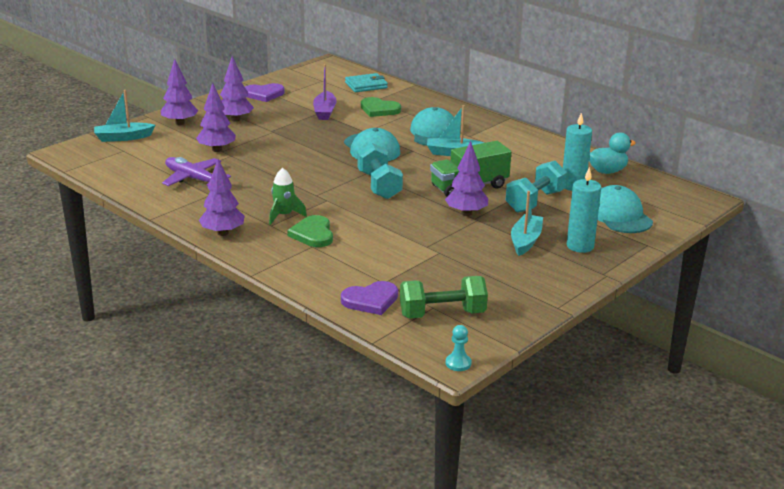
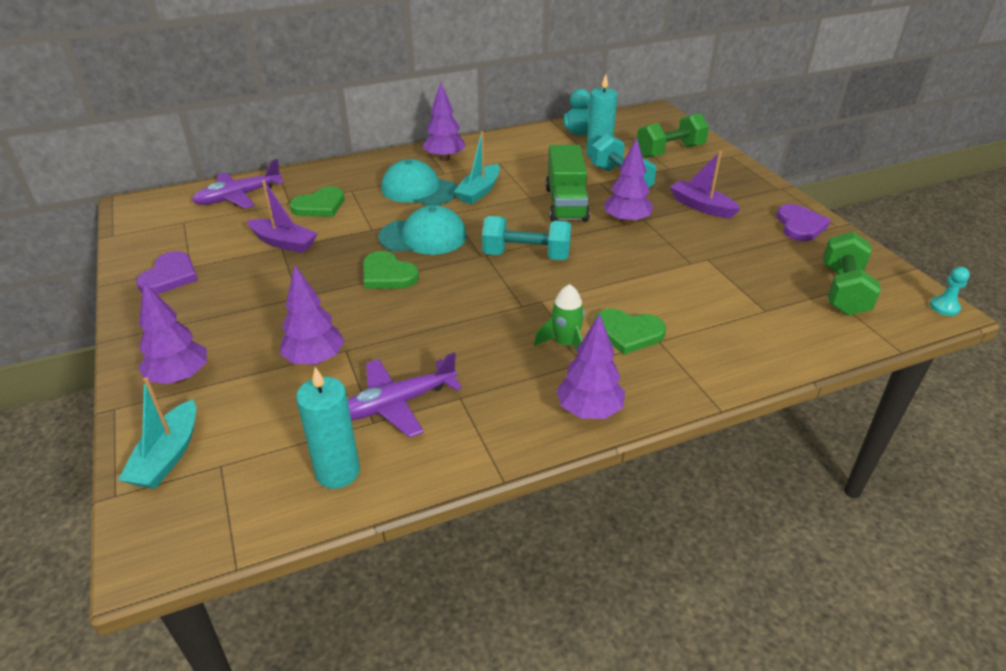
camera: 65 degrees left, 10 degrees up
purple tree [220,56,254,122] -> purple tree moved to [422,82,466,161]
purple heart [341,281,398,315] -> purple heart moved to [777,204,831,241]
turquoise wallet [345,73,388,92] -> purple plane [192,159,284,209]
turquoise boat [511,191,543,256] -> purple boat [670,151,741,219]
turquoise candle [567,167,601,253] -> turquoise candle moved to [296,367,360,489]
turquoise cap [598,185,653,233] -> green dumbbell [637,113,709,158]
none -> green heart [363,251,419,289]

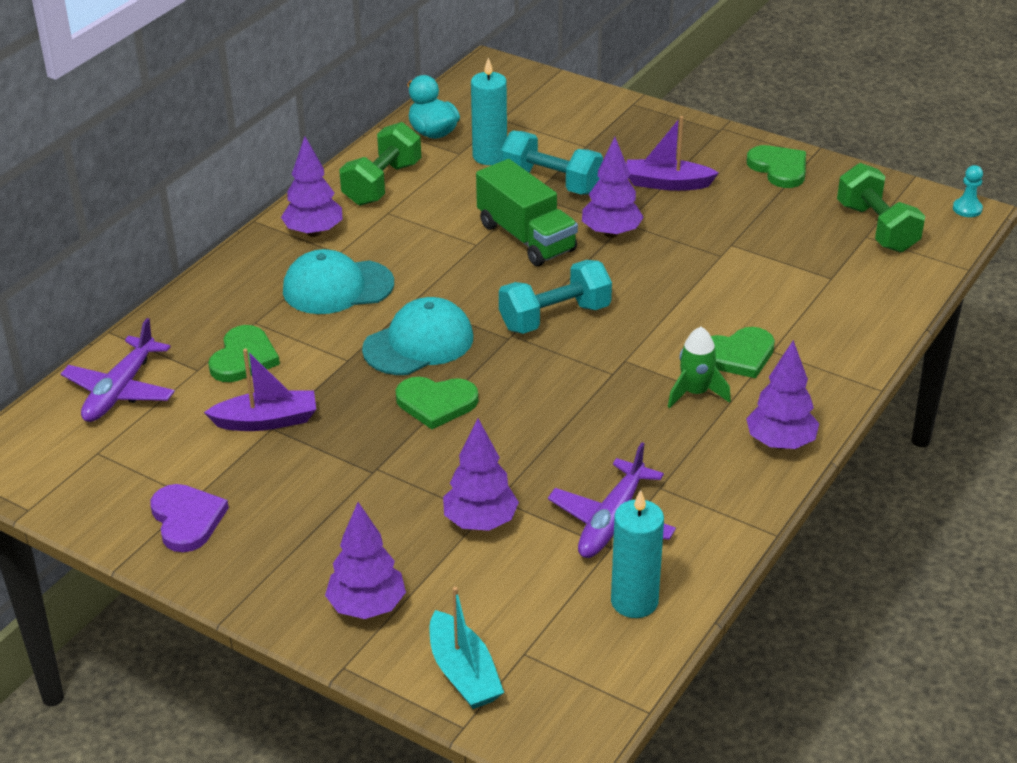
camera: 35 degrees left, 0 degrees up
turquoise boat [454,131,500,204] -> none
green dumbbell [637,113,709,158] -> green dumbbell moved to [339,122,421,206]
purple heart [777,204,831,241] -> green heart [747,145,806,188]

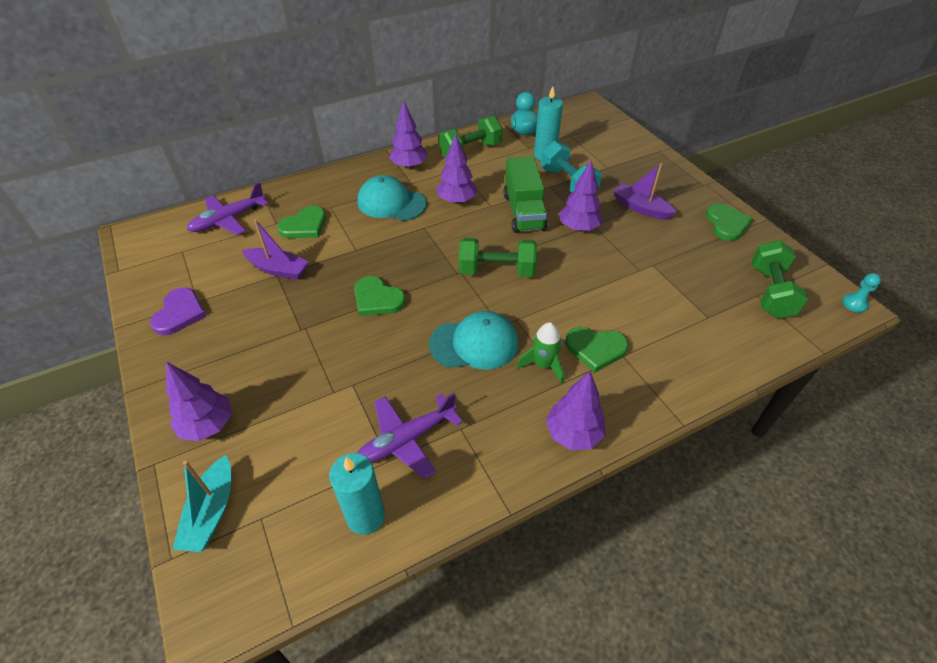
camera: 30 degrees right, 10 degrees up
turquoise cap [362,297,473,375] -> turquoise cap moved to [429,311,518,369]
purple tree [443,419,519,531] -> purple tree moved to [436,134,477,204]
turquoise dumbbell [499,260,612,334] -> green dumbbell [459,238,537,277]

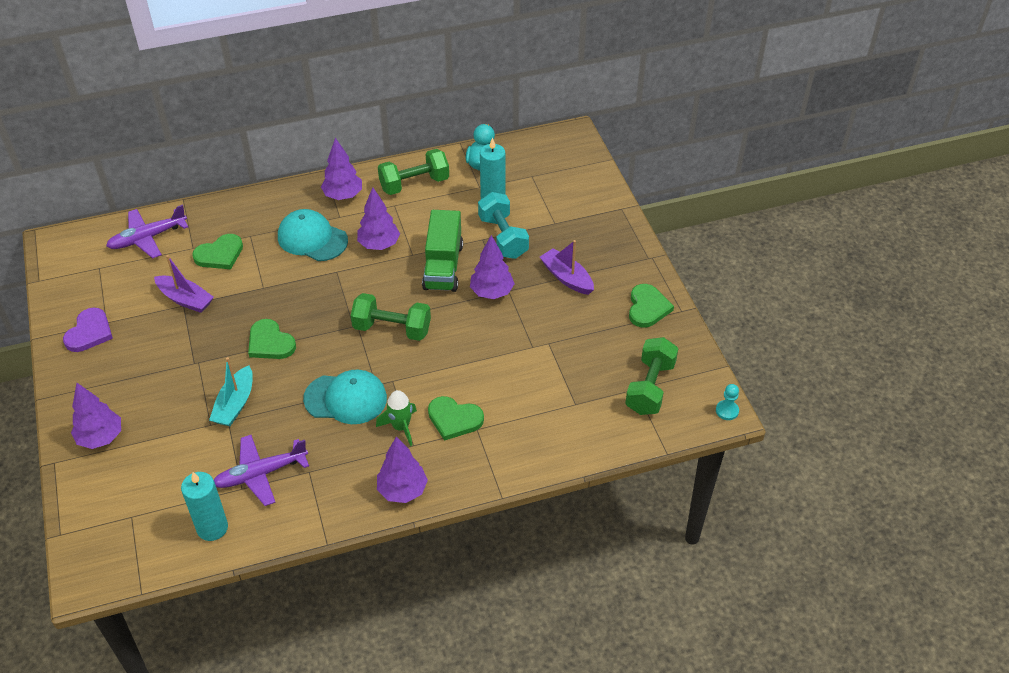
camera: 10 degrees right, 0 degrees up
turquoise boat [173,455,231,552] -> turquoise boat moved to [209,357,253,426]

